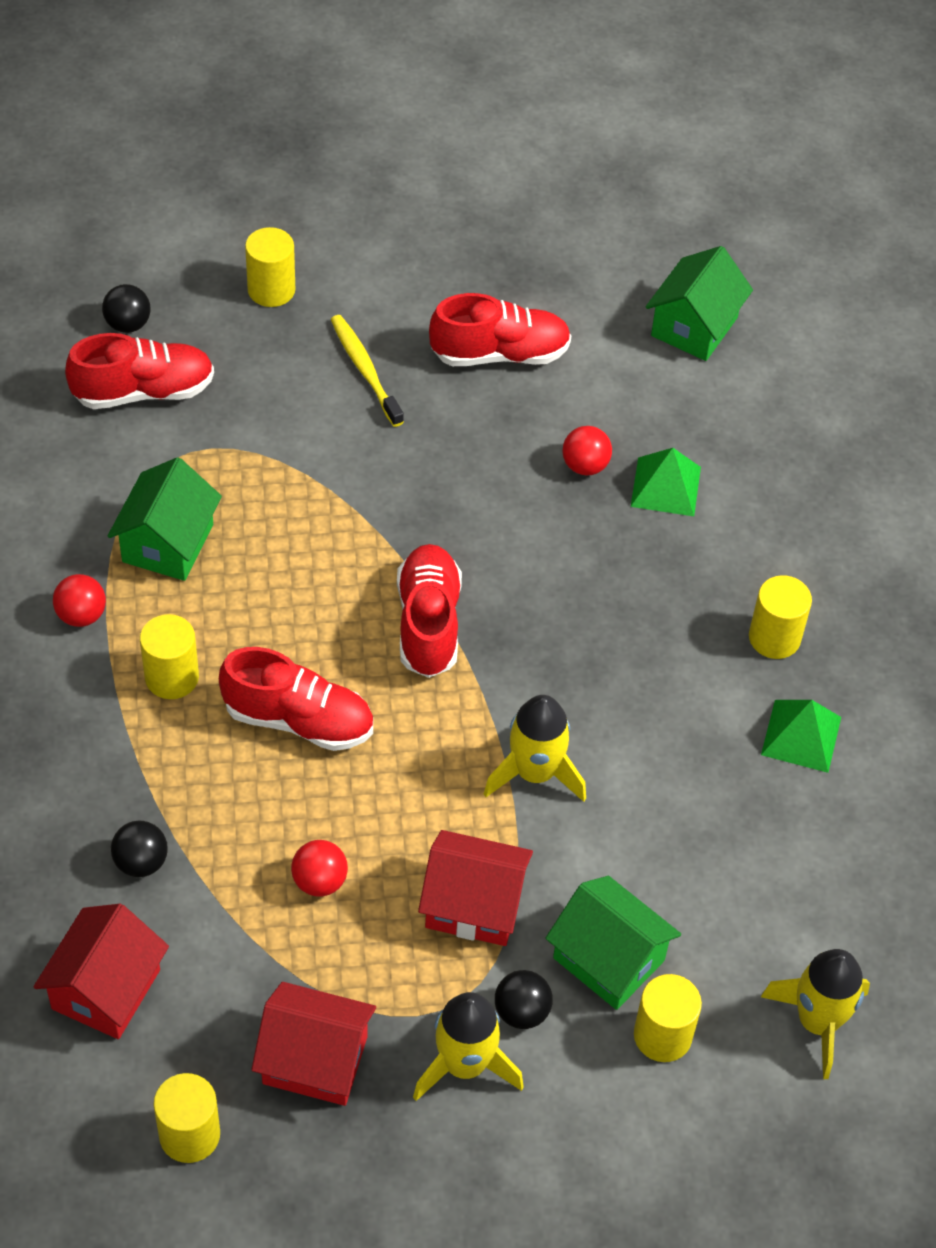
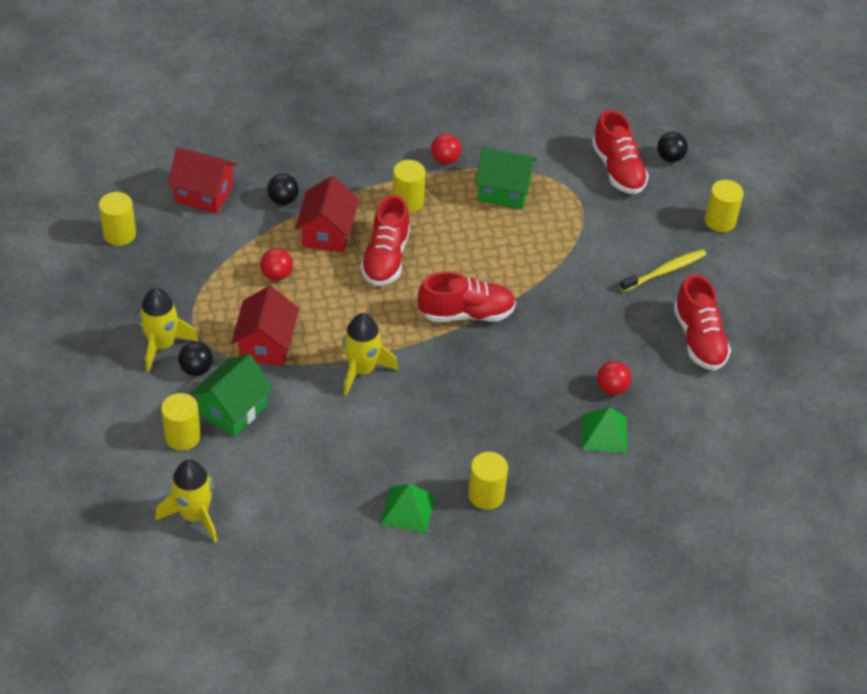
camera: 85 degrees right, 5 degrees down
red house [251,982,376,1106] -> red house moved to [295,176,359,253]
green house [646,246,753,361] -> none

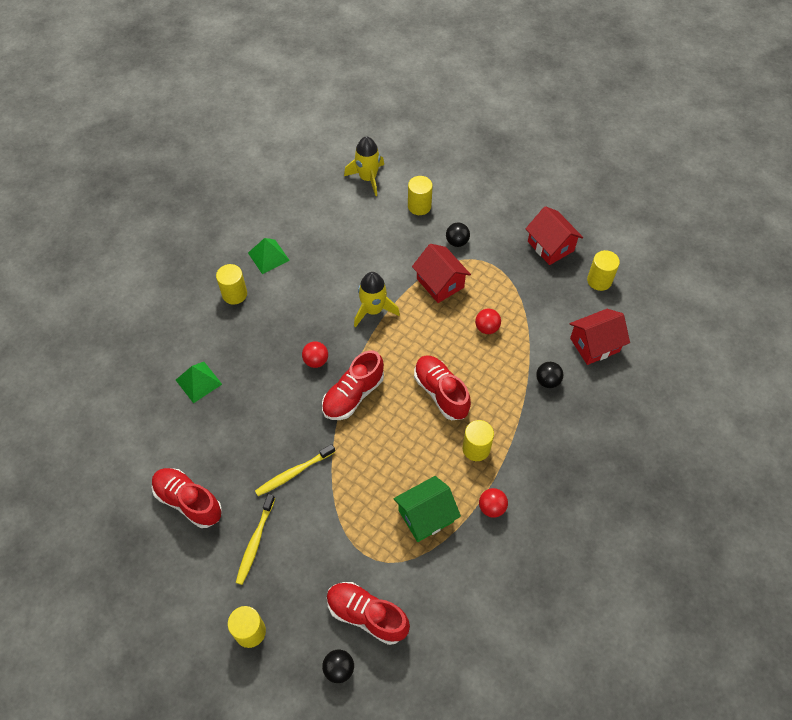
camera: 140 degrees right, 10 degrees up
yellow rocket [139,288,199,372] -> none
green house [190,354,274,437] -> none
red house [295,176,359,253] -> red house moved to [525,206,583,265]
red ball [597,361,631,395] -> red ball moved to [302,341,328,368]
none -> yellow toothbrush [255,444,335,496]

